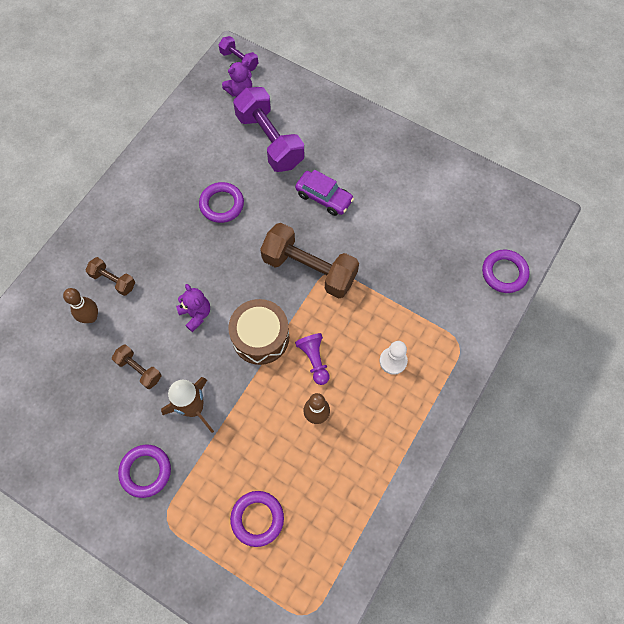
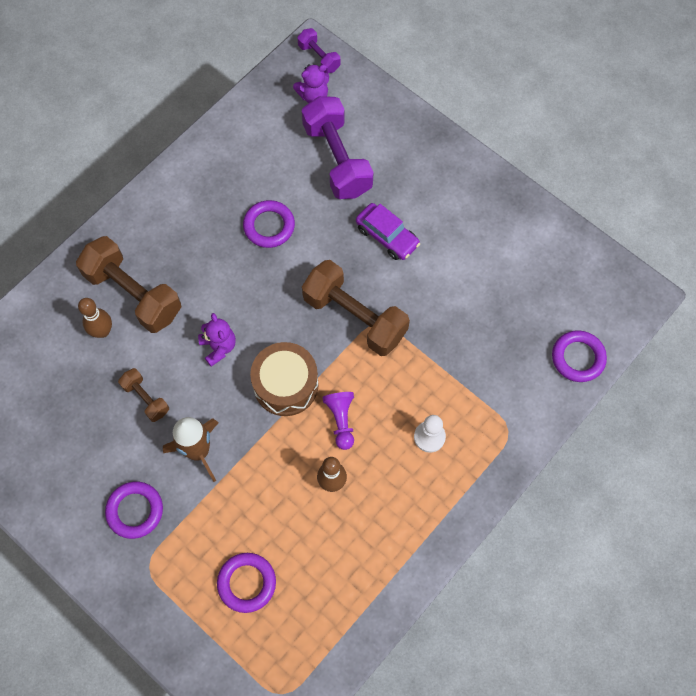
camera: 10 degrees right, 0 degrees up
brown dumbbell [86,257,135,296] -> brown dumbbell [76,236,181,333], size x1.99

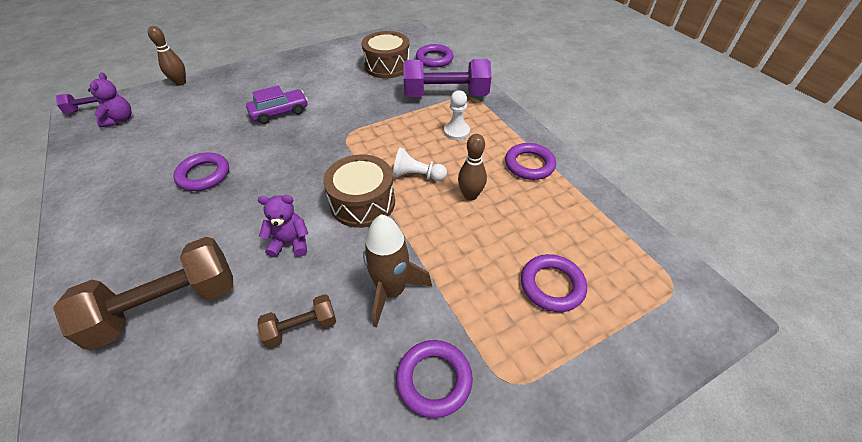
camera: 70 degrees left, 20 degrees down
brown bowling pin [78,298,112,338] -> brown bowling pin moved to [148,26,186,86]
purple dumbbell [302,96,374,199] -> purple dumbbell moved to [403,59,491,97]
brown dumbbell [302,260,410,356] -> none
purple pawn [322,392,354,450] -> white pawn [393,148,447,181]
none -> brown drum [362,31,410,78]
none -> purple ring [505,143,556,180]

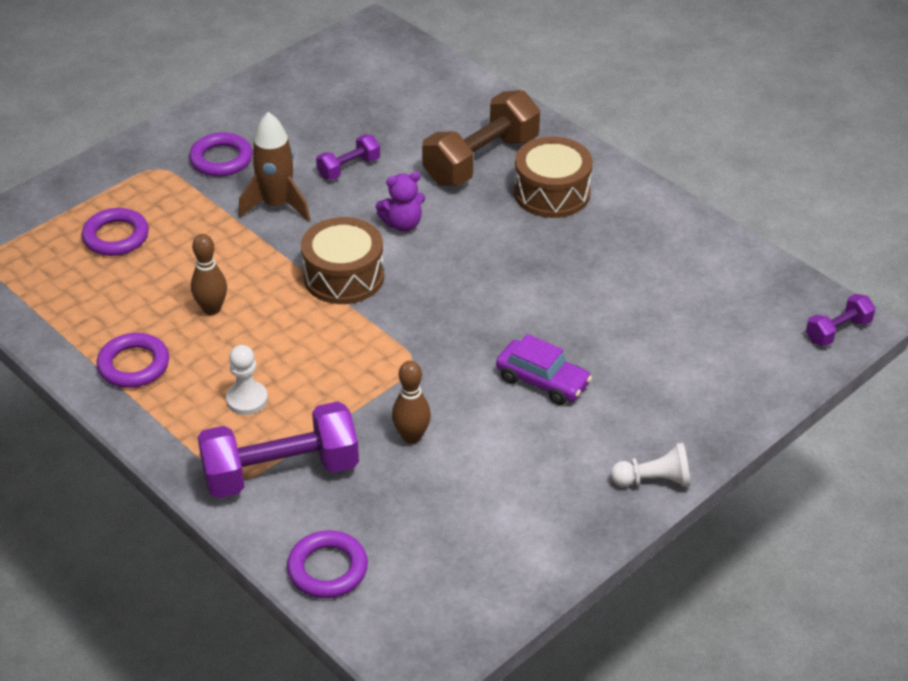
camera: 165 degrees right, 5 degrees down
purple teddy bear [88,72,132,127] -> none
brown bowling pin [148,26,186,86] -> brown bowling pin moved to [392,361,431,444]
purple ring [173,152,229,191] -> none
purple car [246,85,308,124] -> purple car turned 105 degrees counterclockwise [496,334,592,405]
brown dumbbell [257,294,336,348] -> purple dumbbell [316,134,380,180]
brown drum [362,31,410,78] -> brown drum moved to [514,137,593,218]
white pawn [393,148,447,181] -> white pawn moved to [611,443,690,487]

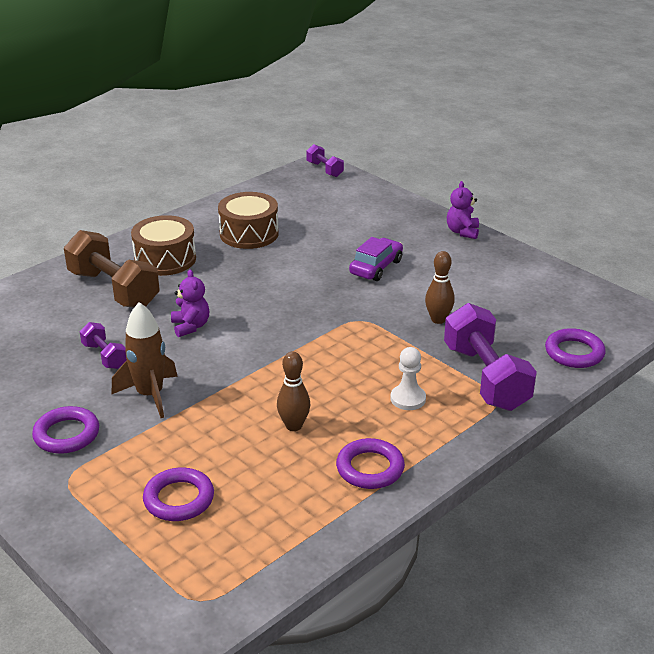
camera: 90 degrees left, 10 degrees down
brown drum [301,217,384,304] -> brown drum moved to [218,192,279,249]
white pawn [611,443,690,487] -> purple teddy bear [447,181,479,239]

